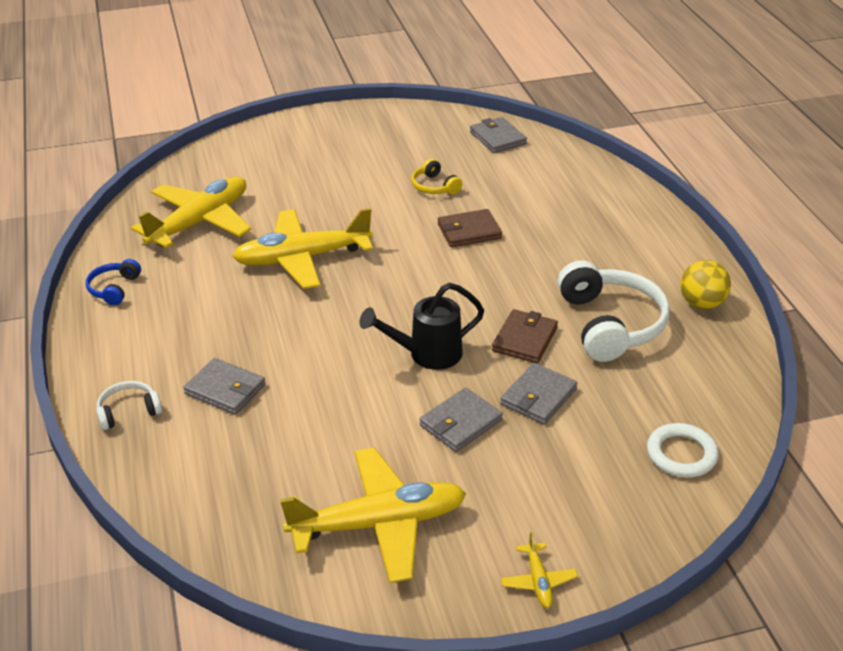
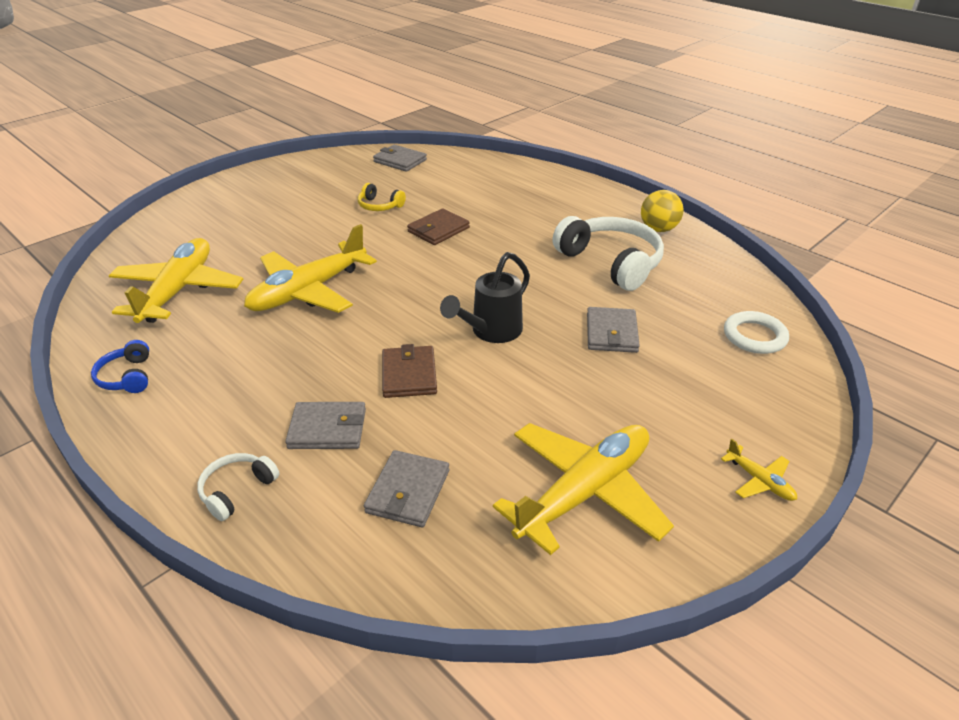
camera: 30 degrees left, 0 degrees up
grey wallet [419,388,503,452] -> grey wallet moved to [364,450,449,527]
brown wallet [492,309,558,363] -> brown wallet moved to [382,344,437,398]

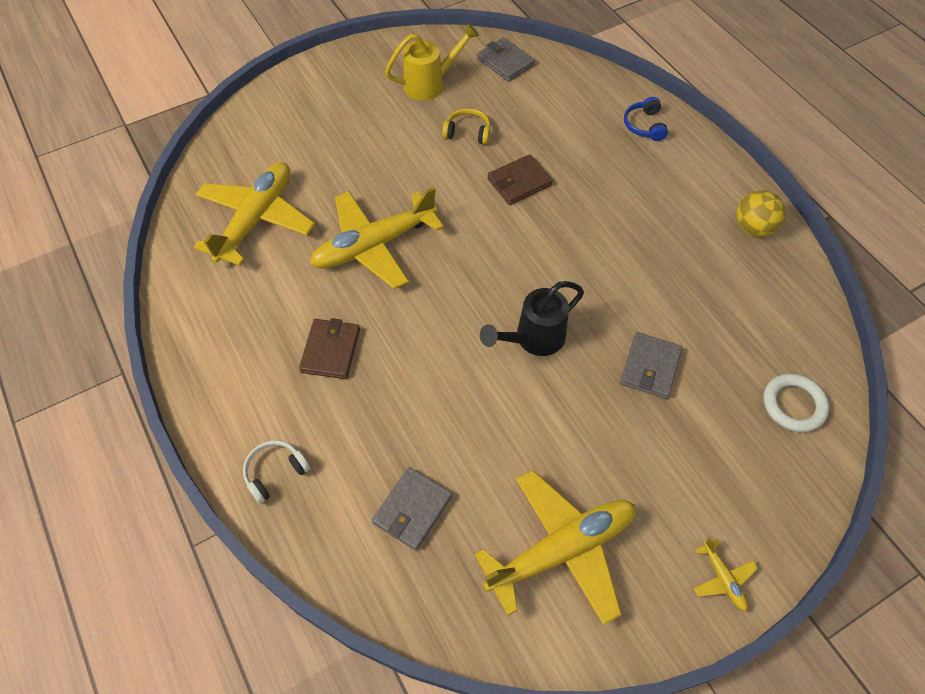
camera: 15 degrees right, 20 degrees up
blue headphones [91,340,149,393] -> blue headphones moved to [624,97,668,141]
grey wallet [285,402,366,449] -> none
yellow headphones [358,183,406,211] -> yellow headphones turned 150 degrees clockwise [442,108,491,145]
brown wallet [382,344,437,398] -> brown wallet moved to [299,318,360,379]
white headphones [553,216,664,291] -> none
none -> yellow watering can [385,23,479,101]

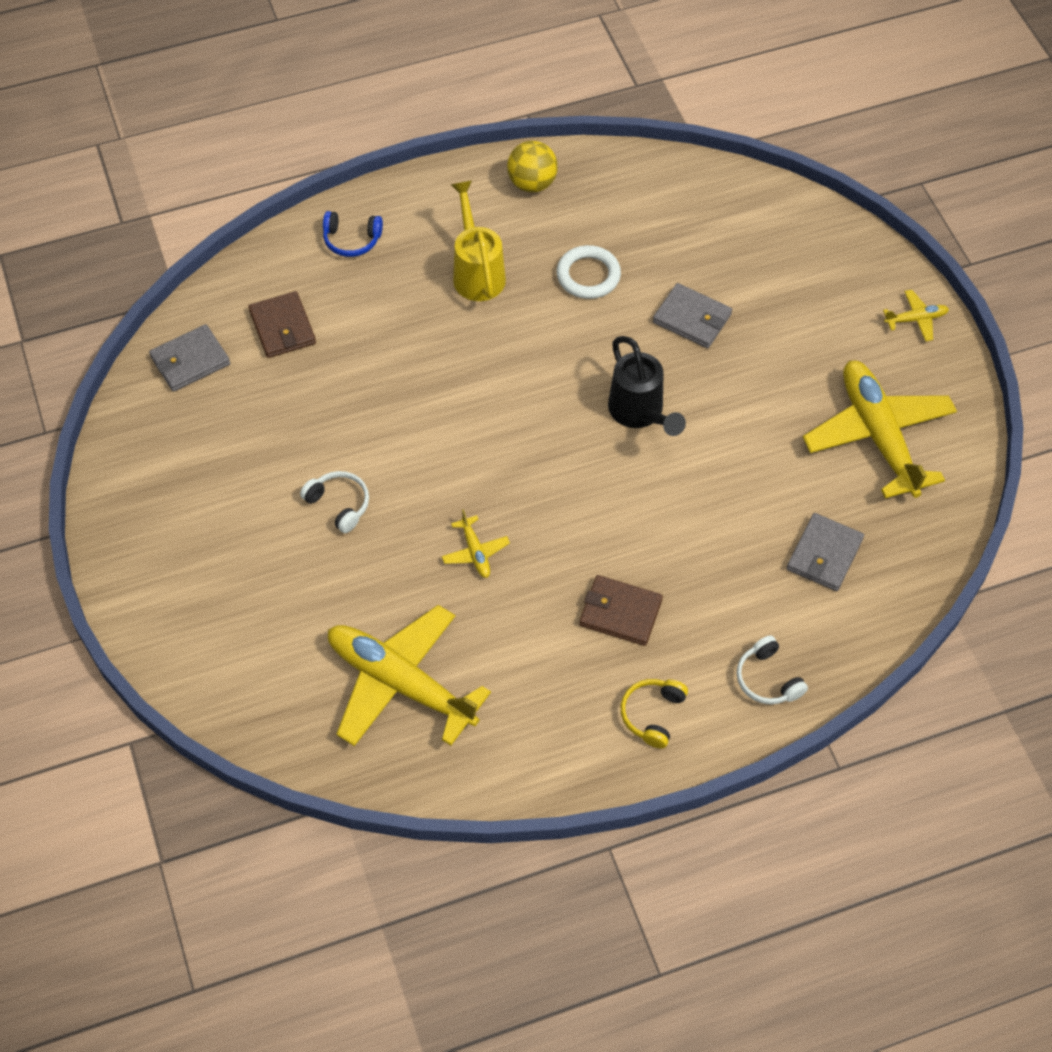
camera: 80 degrees left, 0 degrees up
yellow plane [310,187,444,289] -> yellow plane [442,509,510,578], size x0.42
grey wallet [372,467,452,551] -> grey wallet turned 75 degrees clockwise [787,513,864,591]
yellow watering can [385,23,479,101] -> yellow watering can moved to [451,181,506,301]
yellow headphones [442,108,491,145] -> yellow headphones moved to [621,679,688,749]
brown wallet [487,154,553,205] -> brown wallet moved to [248,291,316,358]
white ring [763,374,829,432] -> white ring moved to [557,245,621,299]
none -> white headphones [300,471,369,533]

